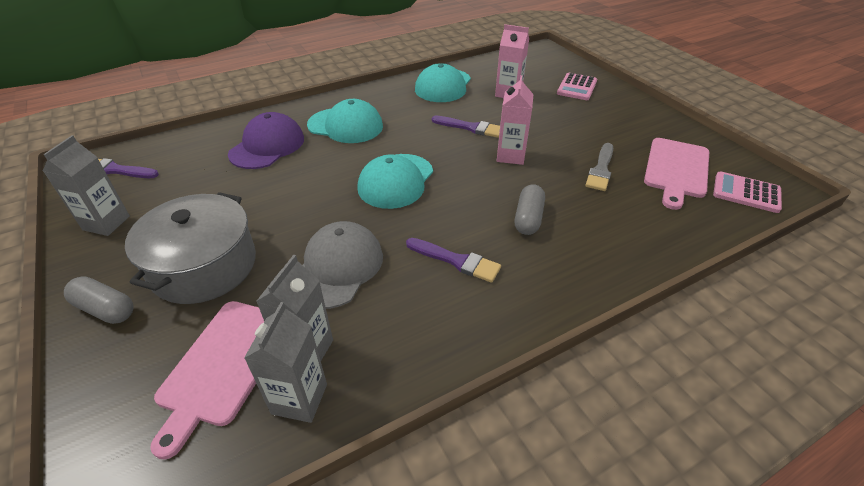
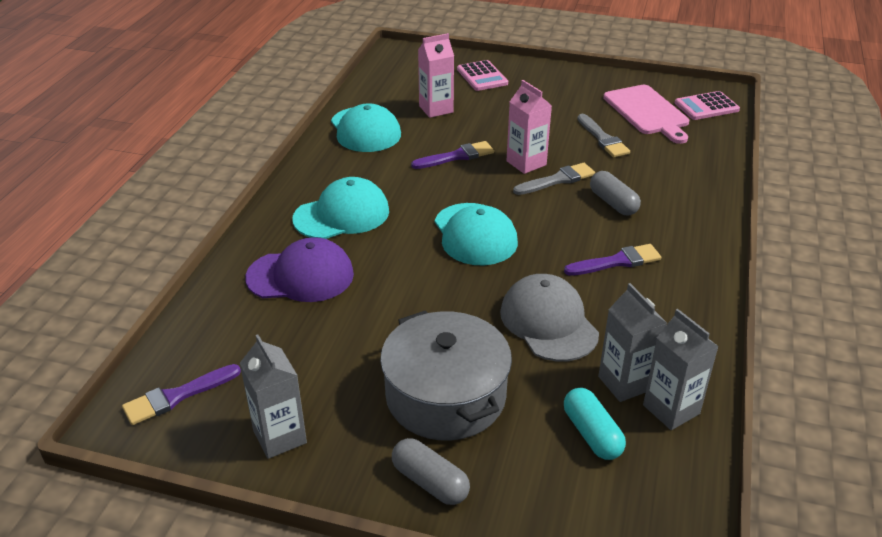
camera: 45 degrees left, 5 degrees down
grey capsule [64,277,134,324] -> grey capsule turned 60 degrees clockwise [392,438,470,505]
pink cutting board [150,301,264,460] -> turquoise capsule [564,388,626,460]
purple cap [228,112,304,169] -> purple cap turned 105 degrees clockwise [245,237,354,302]
none -> grey brush [513,163,595,195]

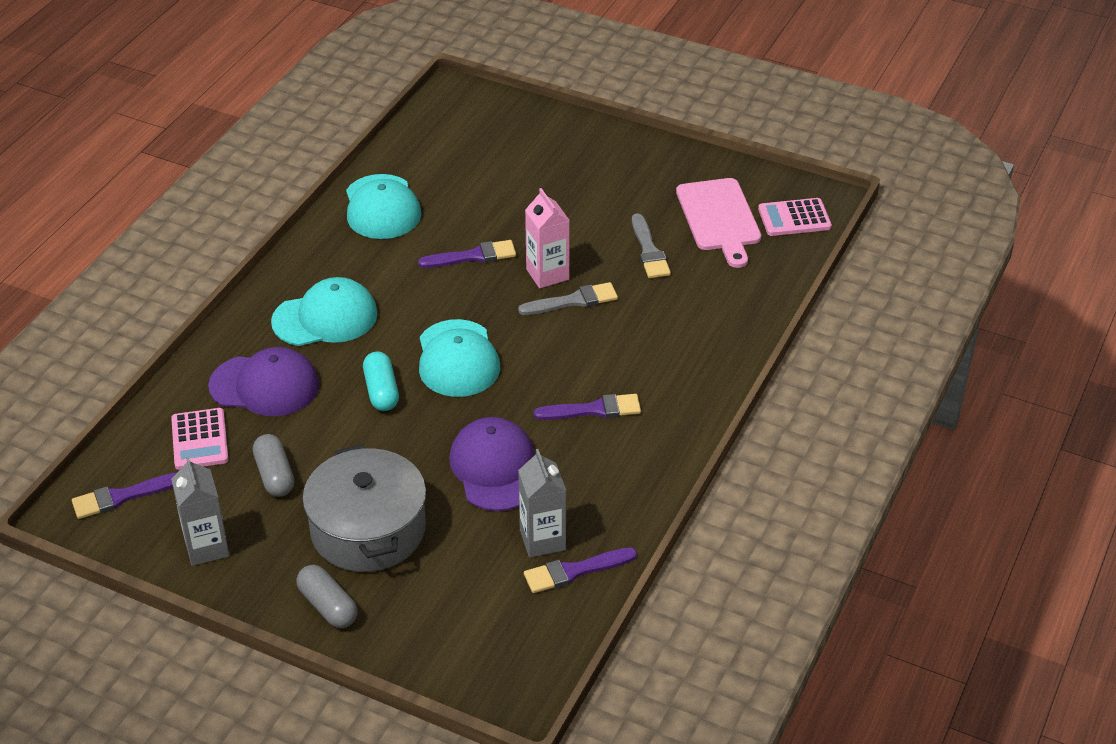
camera: 10 degrees right, 5 degrees up
pink carton [418,33,454,118] -> none
pink calculator [457,60,508,91] -> pink calculator moved to [171,408,228,470]
grey cap [500,274,599,362] -> purple cap [449,417,534,511]
turquoise capsule [564,388,626,460] -> turquoise capsule moved to [363,352,399,411]
grey capsule [590,171,641,216] -> grey capsule moved to [253,434,294,497]
grey carton [643,309,719,430] -> purple brush [524,547,637,593]

